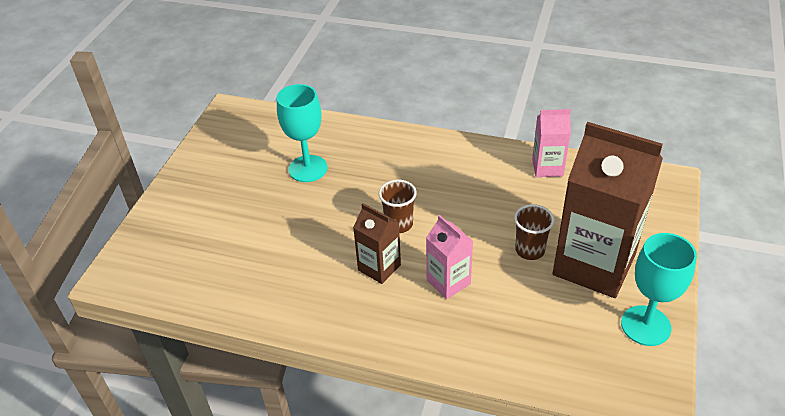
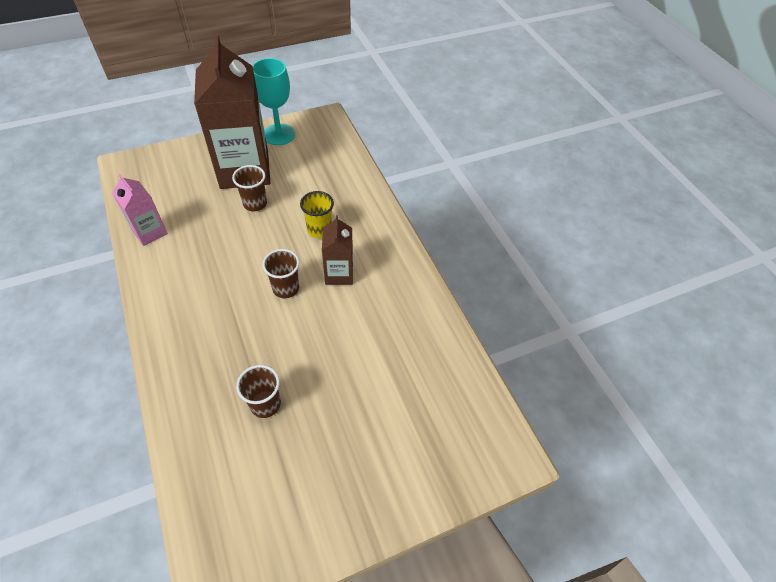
camera: 135 degrees left, 10 degrees up
turquoise goblet [277,84,327,182] -> brown cup [236,365,281,418]
pink carton [426,215,473,299] -> yellow cup [300,191,334,238]

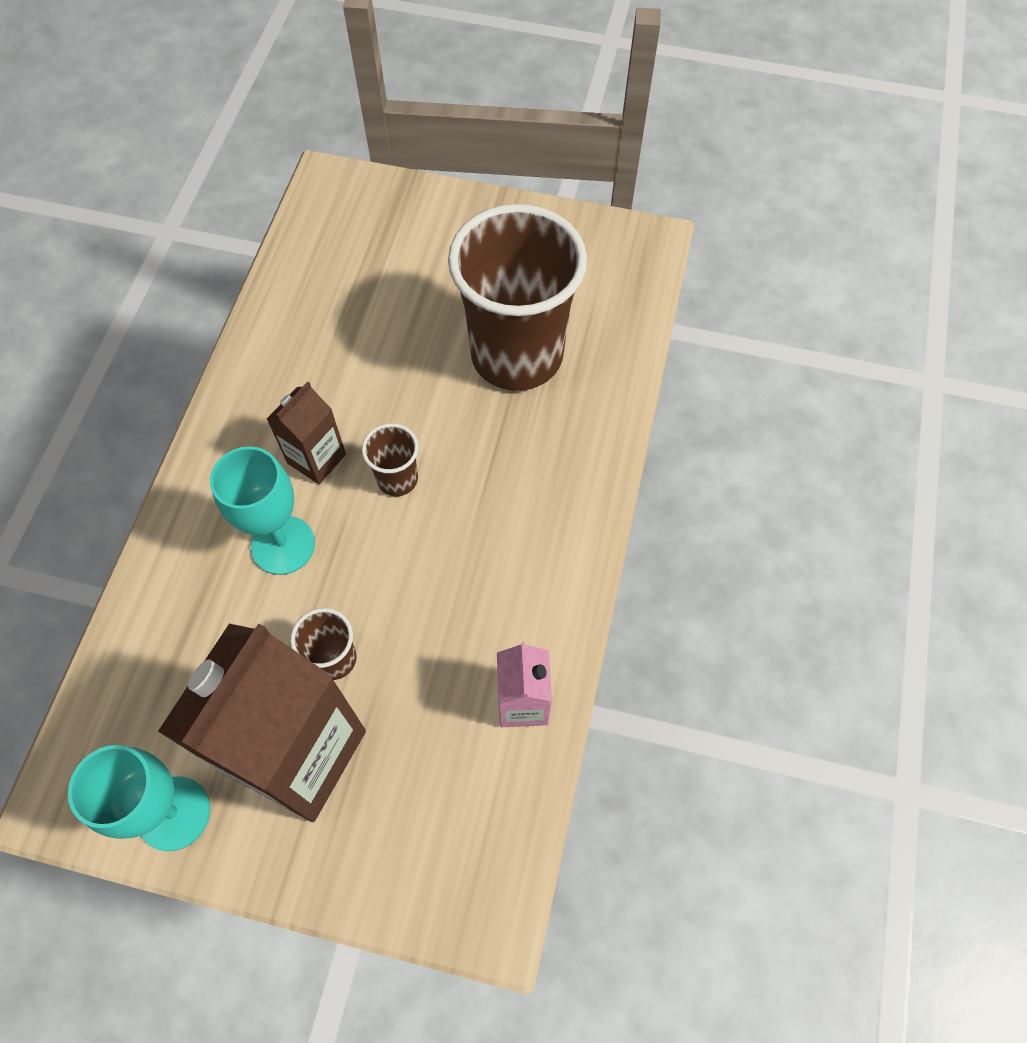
camera: 140 degrees left, 10 degrees up
brown cup [236,365,281,418] -> brown cup [448,204,587,391], size x2.39
yellow cup [300,191,334,238] -> turquoise goblet [210,446,315,575]

